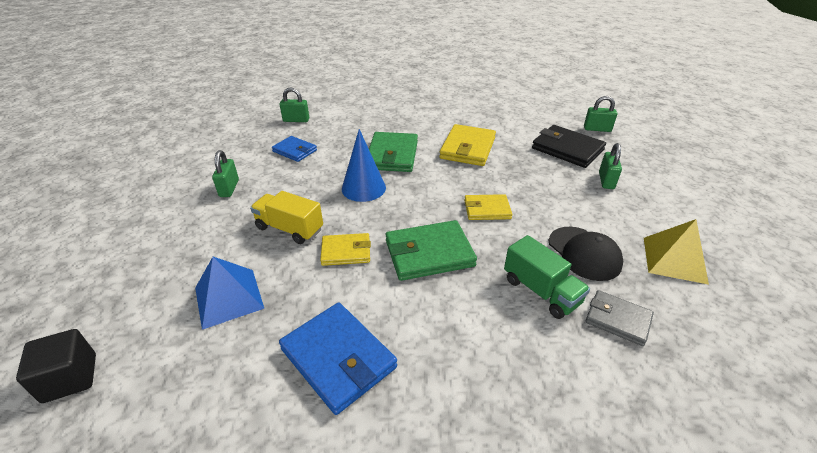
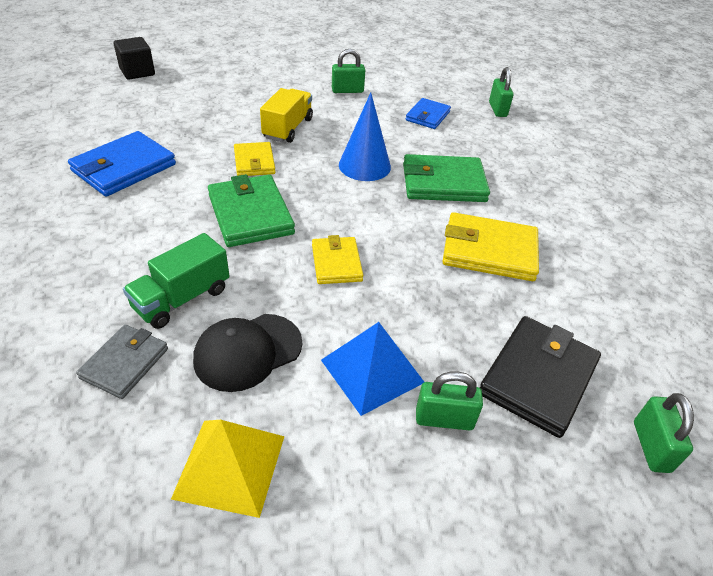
camera: 80 degrees right, 5 degrees up
blue pyramid [195,257,264,330] -> blue pyramid moved to [321,322,424,416]

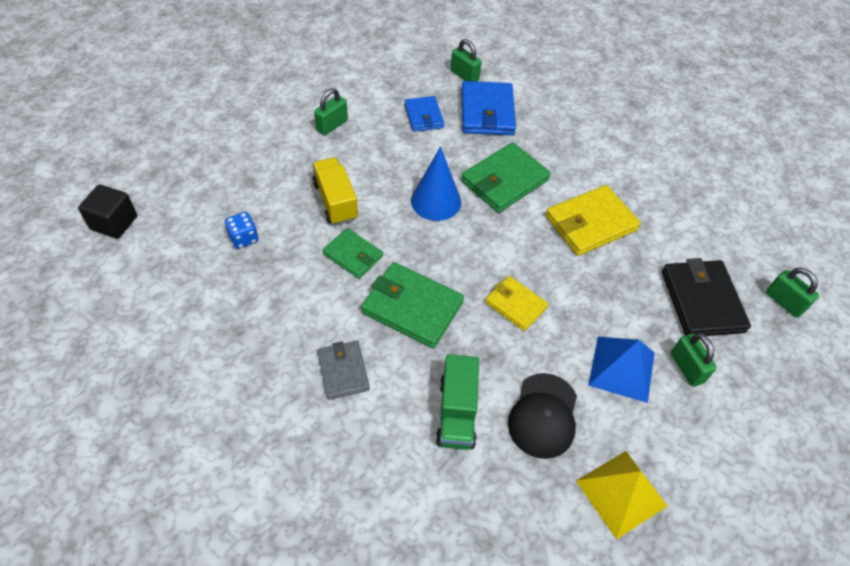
camera: 40 degrees left, 10 degrees up
blue wallet [68,131,176,197] -> blue wallet moved to [461,81,516,135]
grey wallet [76,325,168,399] -> grey wallet moved to [318,341,370,400]
yellow wallet [234,142,275,176] -> green wallet [323,228,383,279]
green padlock [416,371,483,430] -> green padlock turned 75 degrees counterclockwise [671,333,717,387]
none -> blue dice [225,212,258,249]

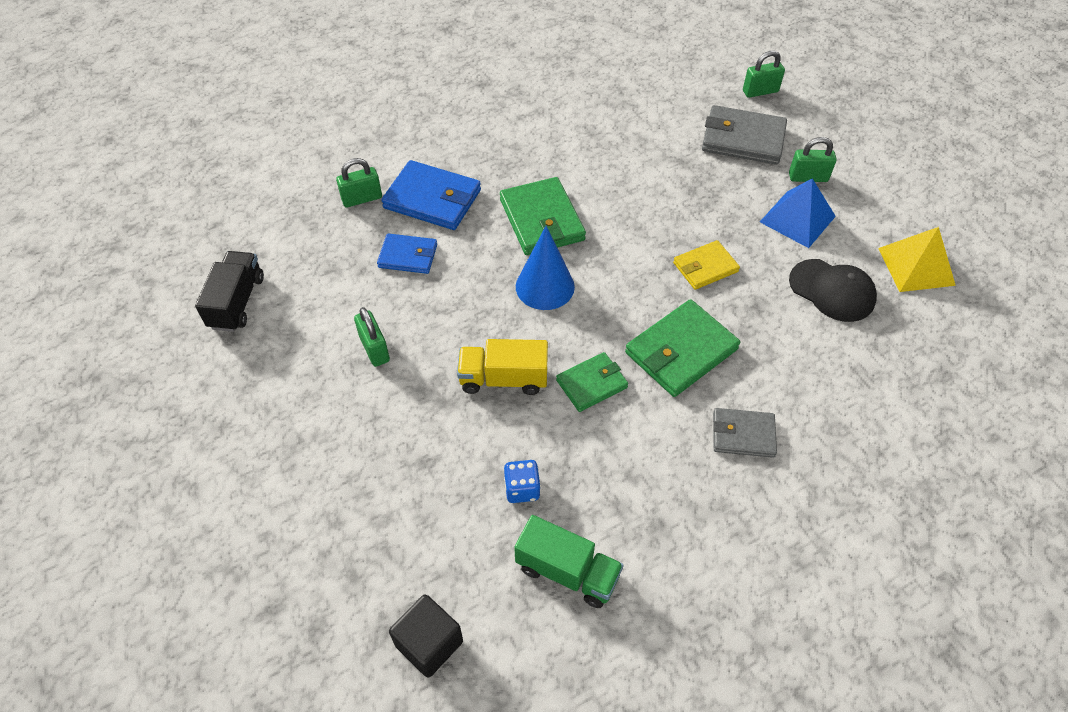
camera: 65 degrees left, 0 degrees up
green truck [436,354,479,450] -> green truck moved to [514,515,624,608]
yellow wallet [545,185,641,256] -> none
black wallet [662,258,751,336] -> grey wallet [702,105,787,165]
none -> black truck [195,251,264,332]

